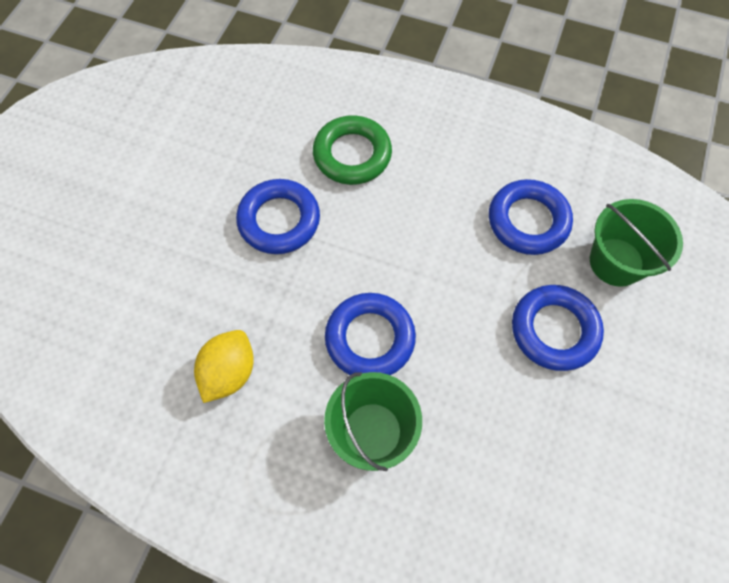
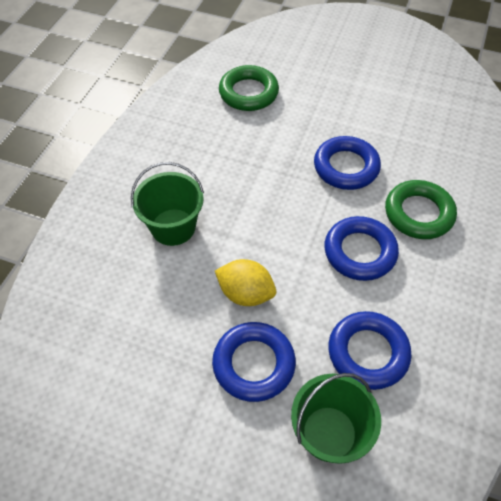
camera: 90 degrees right, 10 degrees down
yellow lemon [194,330,254,403] -> yellow lemon moved to [215,259,276,306]
blue ring [325,293,416,375] -> blue ring moved to [324,216,399,281]
none -> green ring [219,65,279,111]

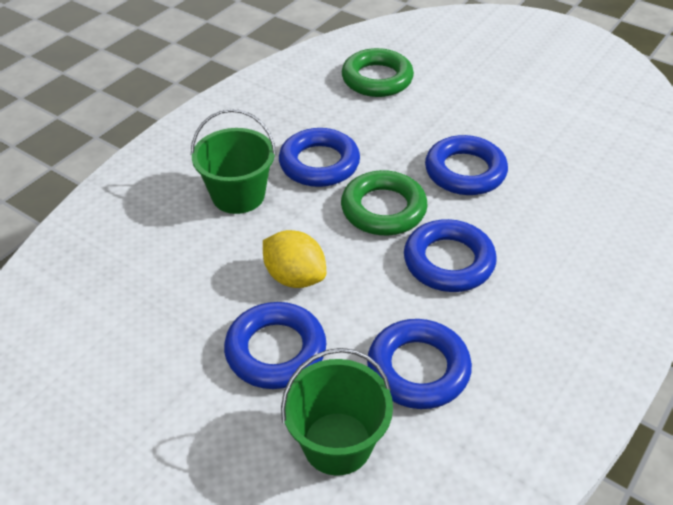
camera: 15 degrees right, 10 degrees down
green ring [385,180,457,239] -> green ring moved to [341,170,428,235]
none -> blue ring [279,128,360,187]

